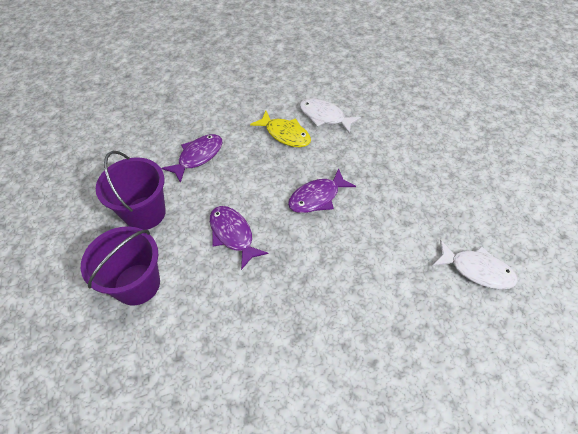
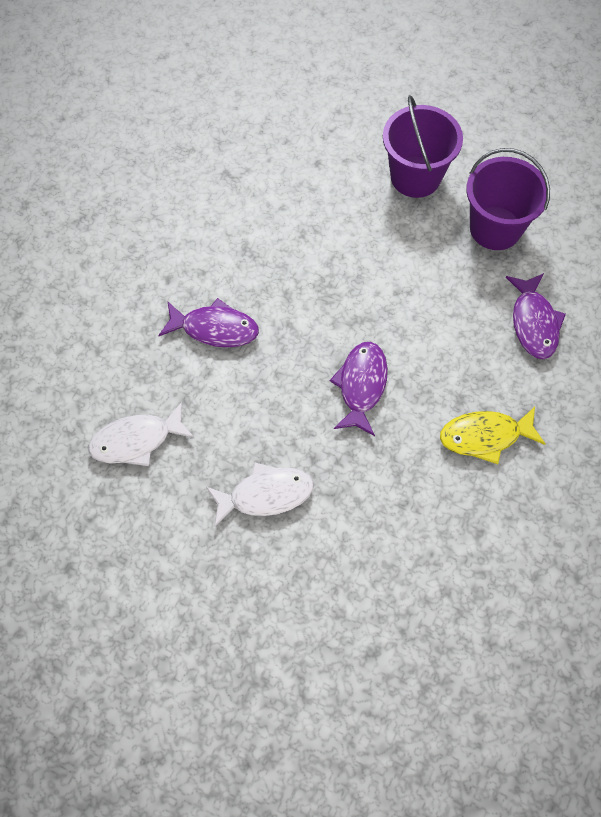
camera: 135 degrees right, 10 degrees up
purple fish [210,206,268,270] -> purple fish moved to [158,298,259,348]
white fish [300,98,361,133] -> white fish moved to [206,462,313,527]

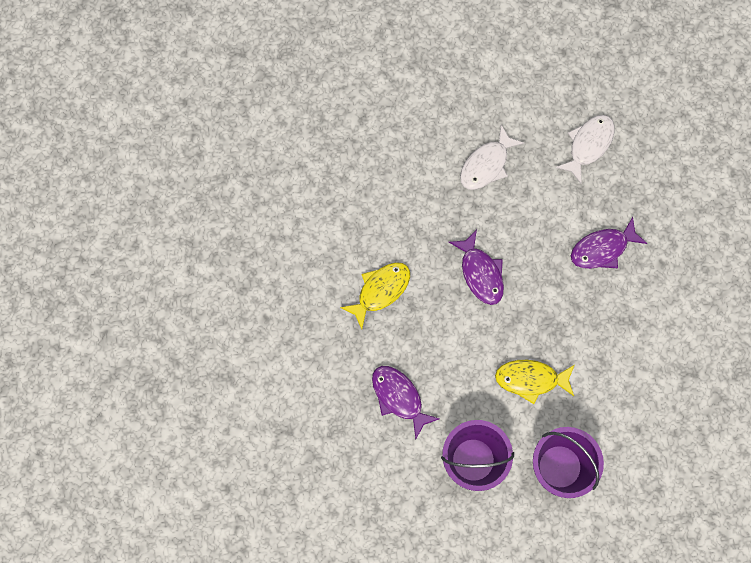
camera: 145 degrees right, 10 degrees up
none -> yellow fish [495,360,574,404]

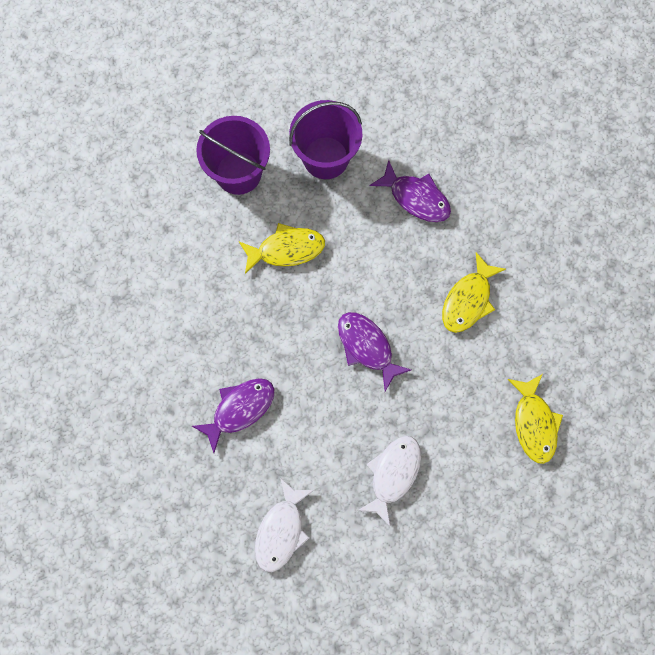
camera: 165 degrees right, 0 degrees up
none -> yellow fish [508,374,563,464]

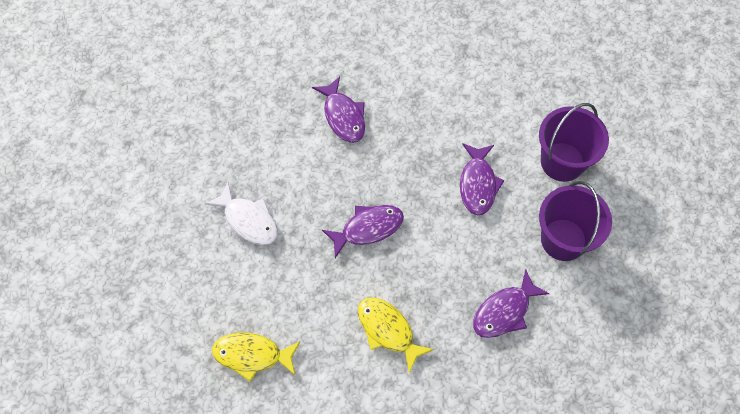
camera: 105 degrees right, 10 degrees down
yellow fish [239,223,325,274] -> purple fish [460,143,505,215]
white fish [255,478,314,572] -> none

